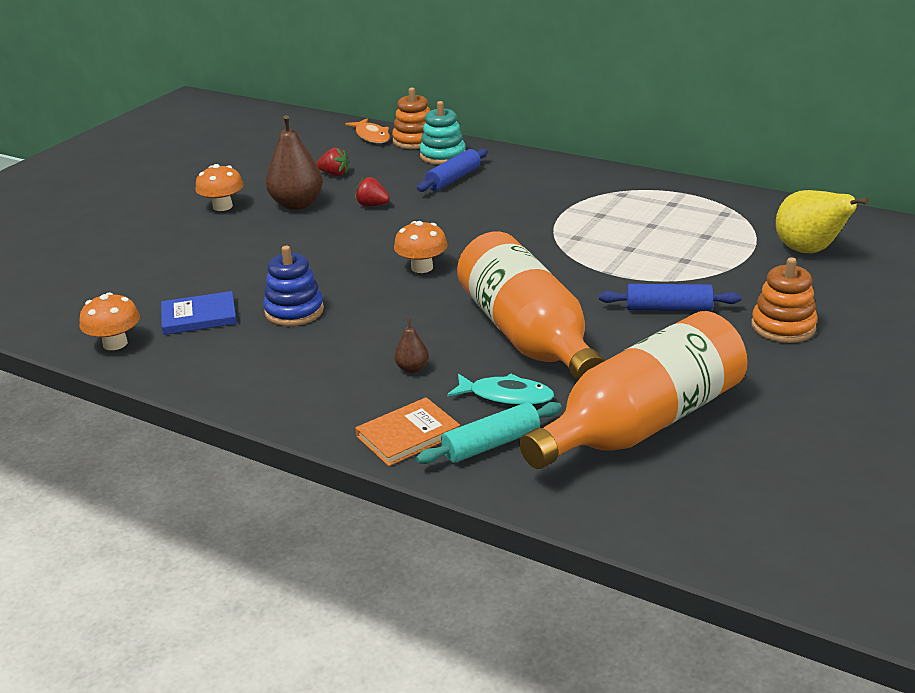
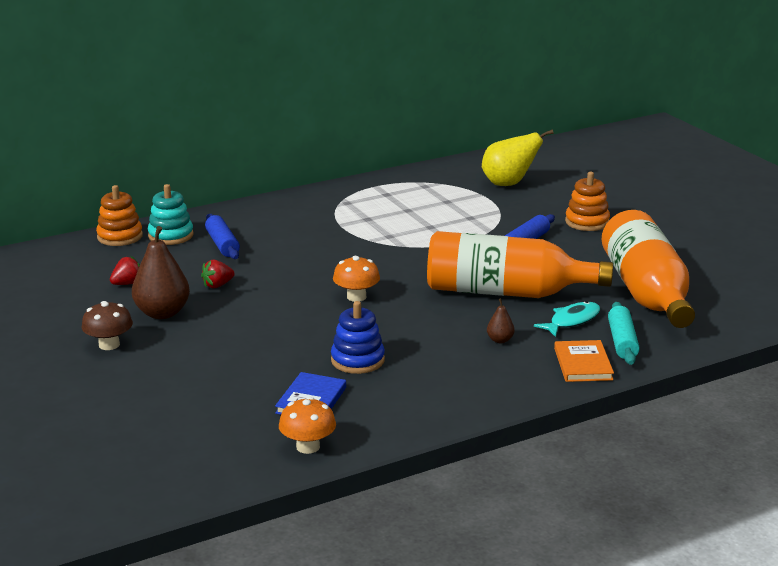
camera: 60 degrees left, 5 degrees down
orange mushroom [195,164,244,211] -> brown mushroom [81,301,133,350]
orange fish [345,118,390,144] -> none

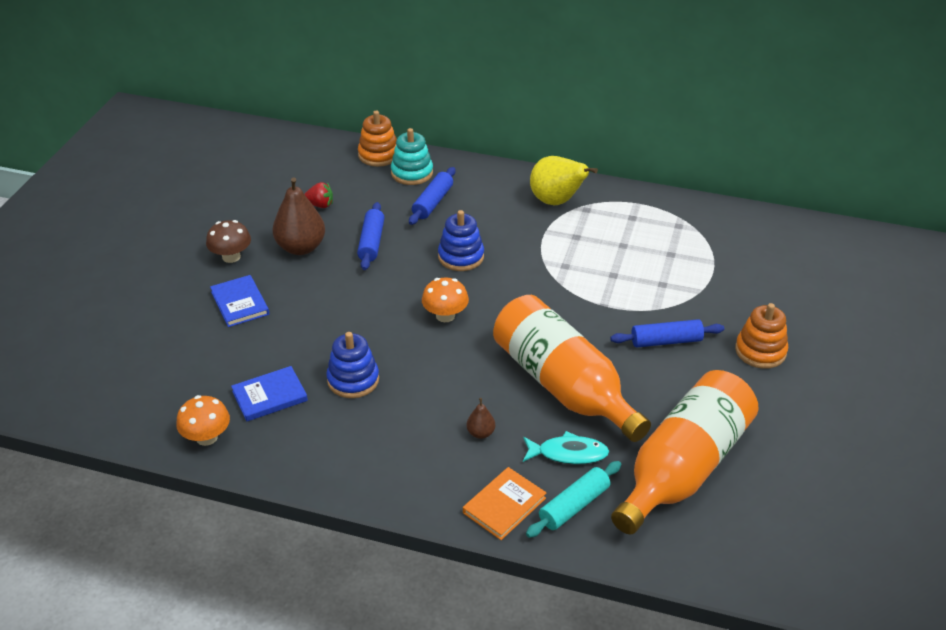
camera: 45 degrees right, 15 degrees up
red strawberry [201,260,235,288] -> blue rolling pin [357,202,385,270]
yellow pear [482,129,554,186] -> yellow pear moved to [530,156,598,205]
none -> blue book [210,275,269,327]
none -> blue stacking toy [438,210,484,271]

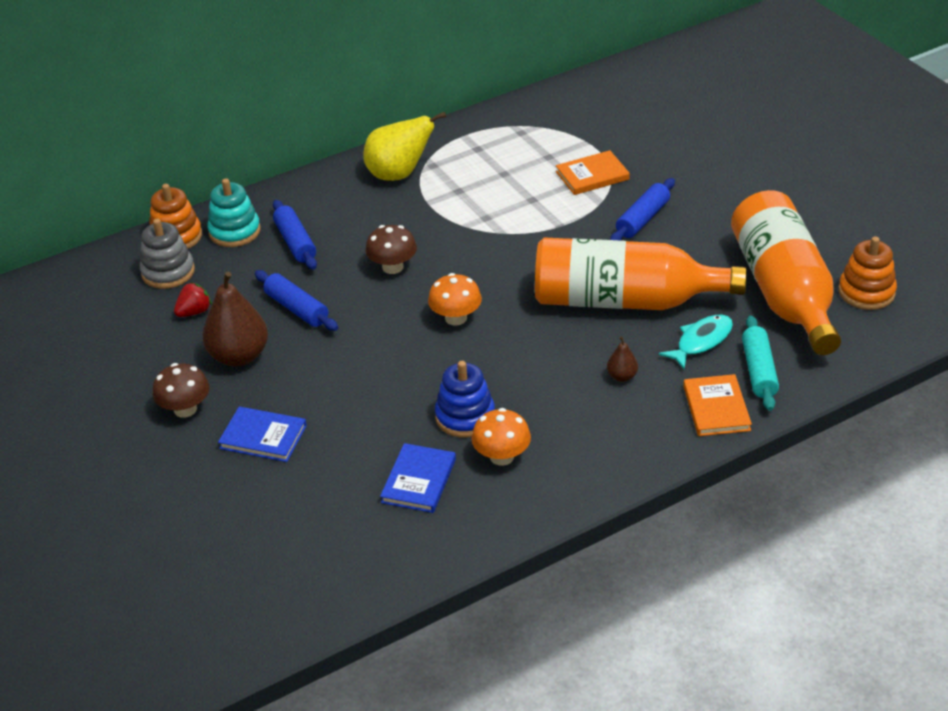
camera: 45 degrees left, 0 degrees up
orange mushroom [176,395,230,446] -> orange mushroom moved to [471,408,531,466]
blue stacking toy [438,210,484,271] -> brown mushroom [365,225,417,274]
orange stacking toy [735,303,788,369] -> orange stacking toy moved to [839,237,897,310]
none -> grey stacking toy [140,219,195,289]
none -> orange book [556,150,630,195]

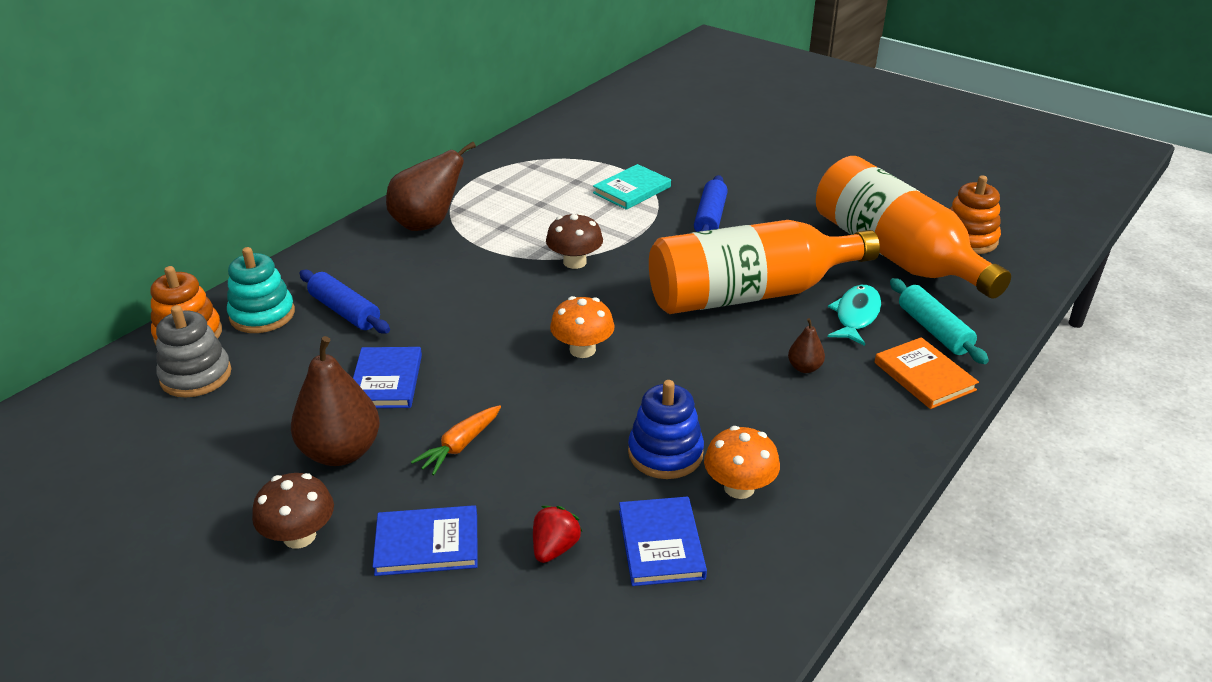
camera: 25 degrees left, 5 degrees down
red strawberry [174,282,212,317] -> red strawberry moved to [533,506,582,563]
blue rolling pin [255,270,338,331] -> blue book [353,347,422,408]
yellow pear [363,112,446,181] -> brown pear [386,142,476,231]
brown mushroom [365,225,417,274] -> brown mushroom moved to [546,213,603,269]
orange book [556,150,630,195] -> turquoise book [593,164,671,210]
none -> orange carrot [411,405,501,475]

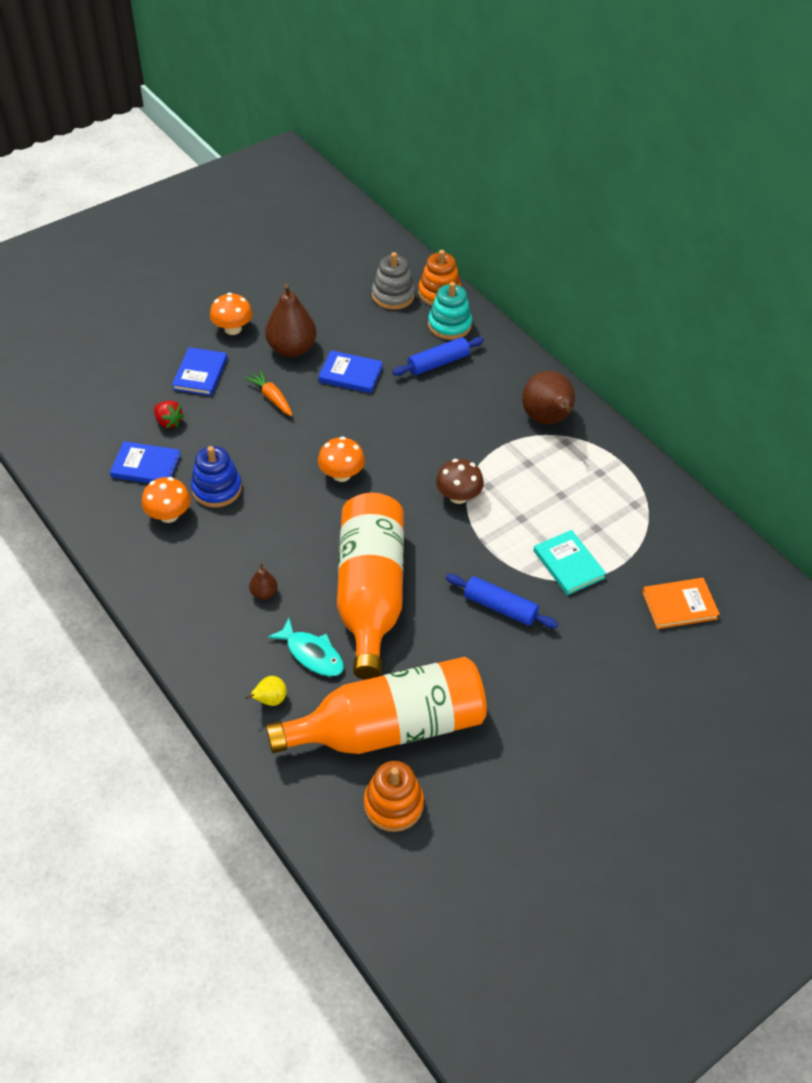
camera: 105 degrees right, 15 degrees up
brown mushroom [252,473,334,549] -> orange mushroom [210,293,253,335]
orange book [875,337,979,409] -> orange book moved to [642,578,720,629]
turquoise rolling pin [890,278,989,364] -> yellow pear [246,676,287,706]

